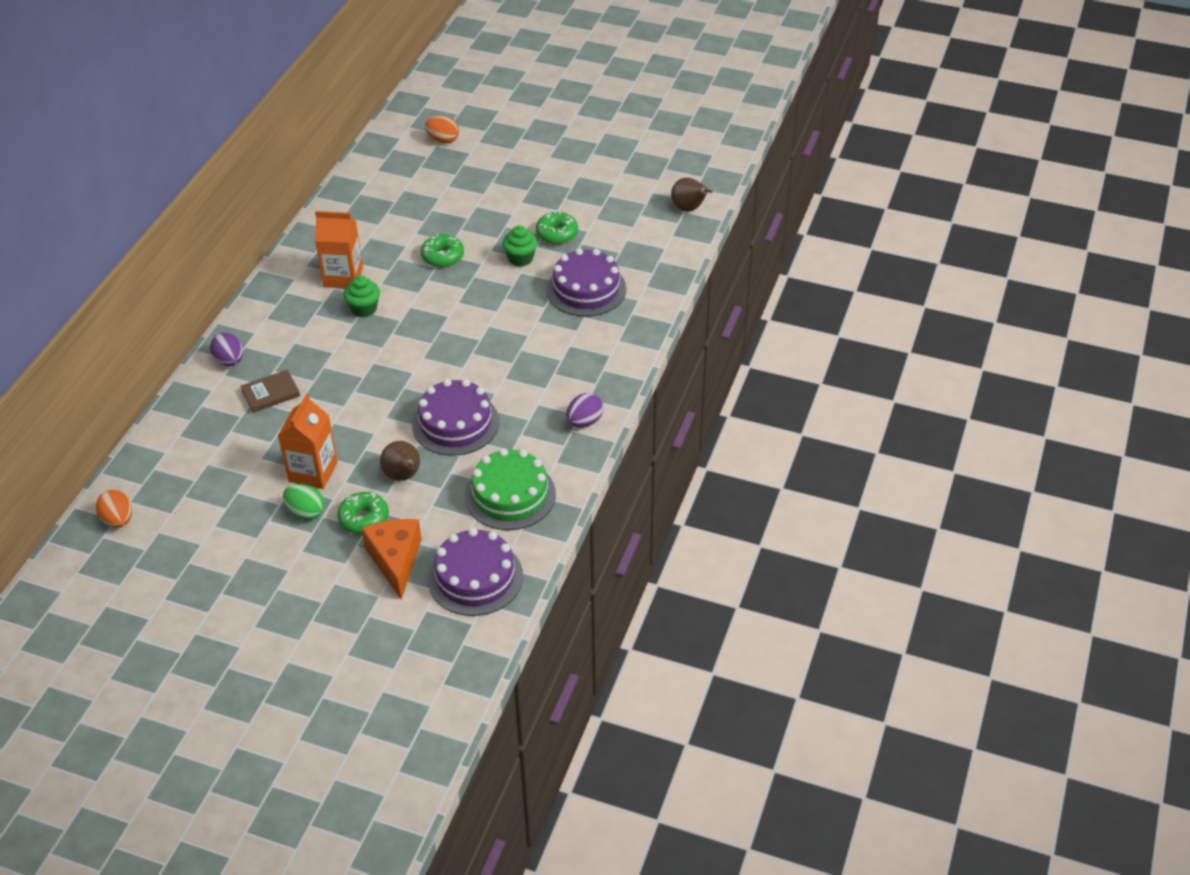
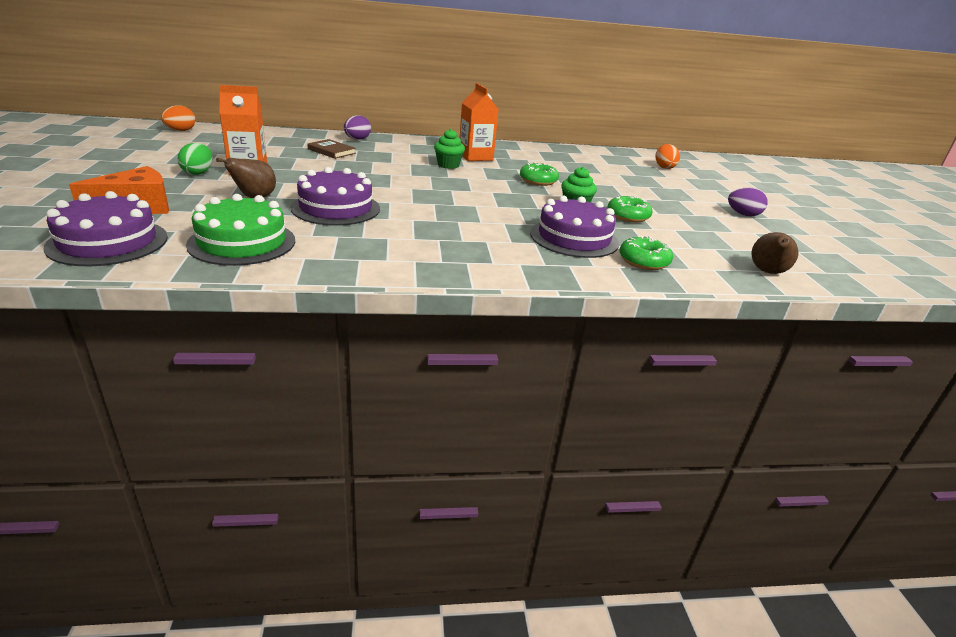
camera: 60 degrees right, 15 degrees down
green donut [337,492,389,534] -> green donut moved to [619,236,673,270]
purple egg [566,393,603,428] -> purple egg moved to [728,187,768,216]

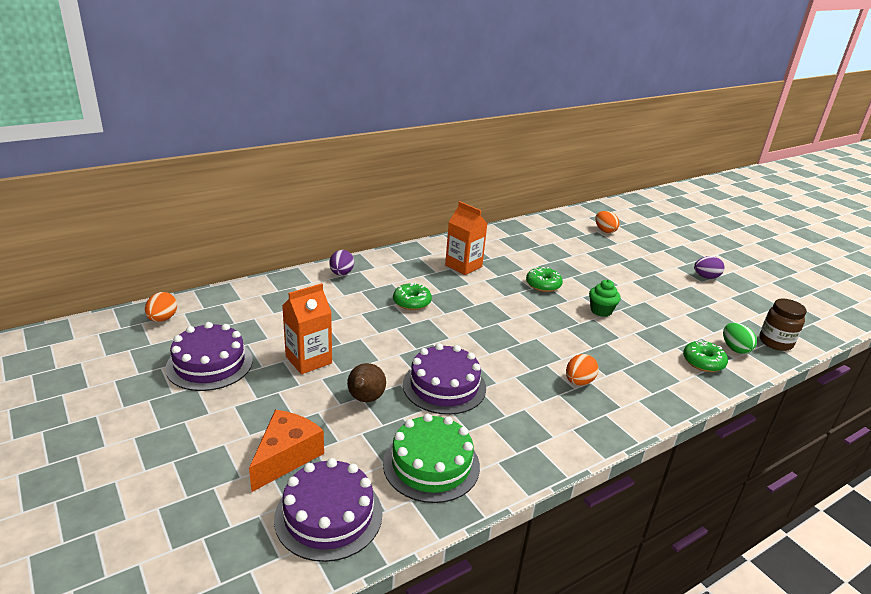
camera: 25 degrees left, 0 degrees up
green egg [178,143,213,175] -> green egg moved to [723,323,757,354]
brown book [307,139,356,159] -> none
green cupcake [434,129,465,169] -> none
purple cake [530,196,619,258] -> purple cake moved to [165,322,253,391]
green donut [608,195,653,223] -> green donut moved to [393,283,432,310]
brown pear [751,232,799,274] -> brown jar [760,299,807,351]
none -> orange egg [566,354,599,385]

